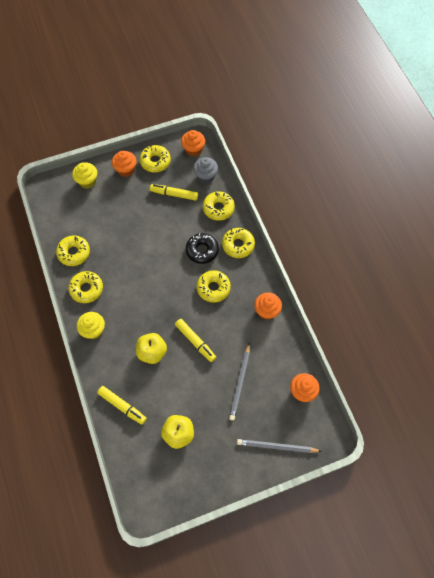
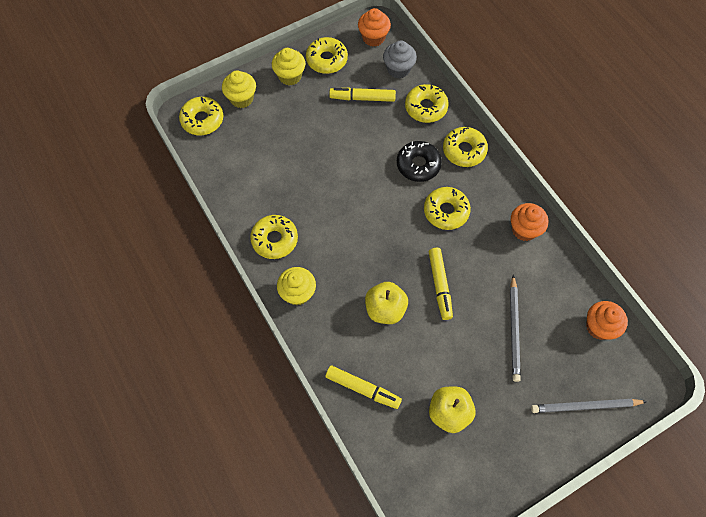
camera: 10 degrees left, 0 degrees up
yellow donut [56,235,90,266] -> yellow donut moved to [179,97,223,136]
orange cupcake [112,151,137,177] -> yellow cupcake [272,48,305,86]
yellow marker [175,319,216,362] -> yellow marker turned 45 degrees clockwise [429,248,453,320]

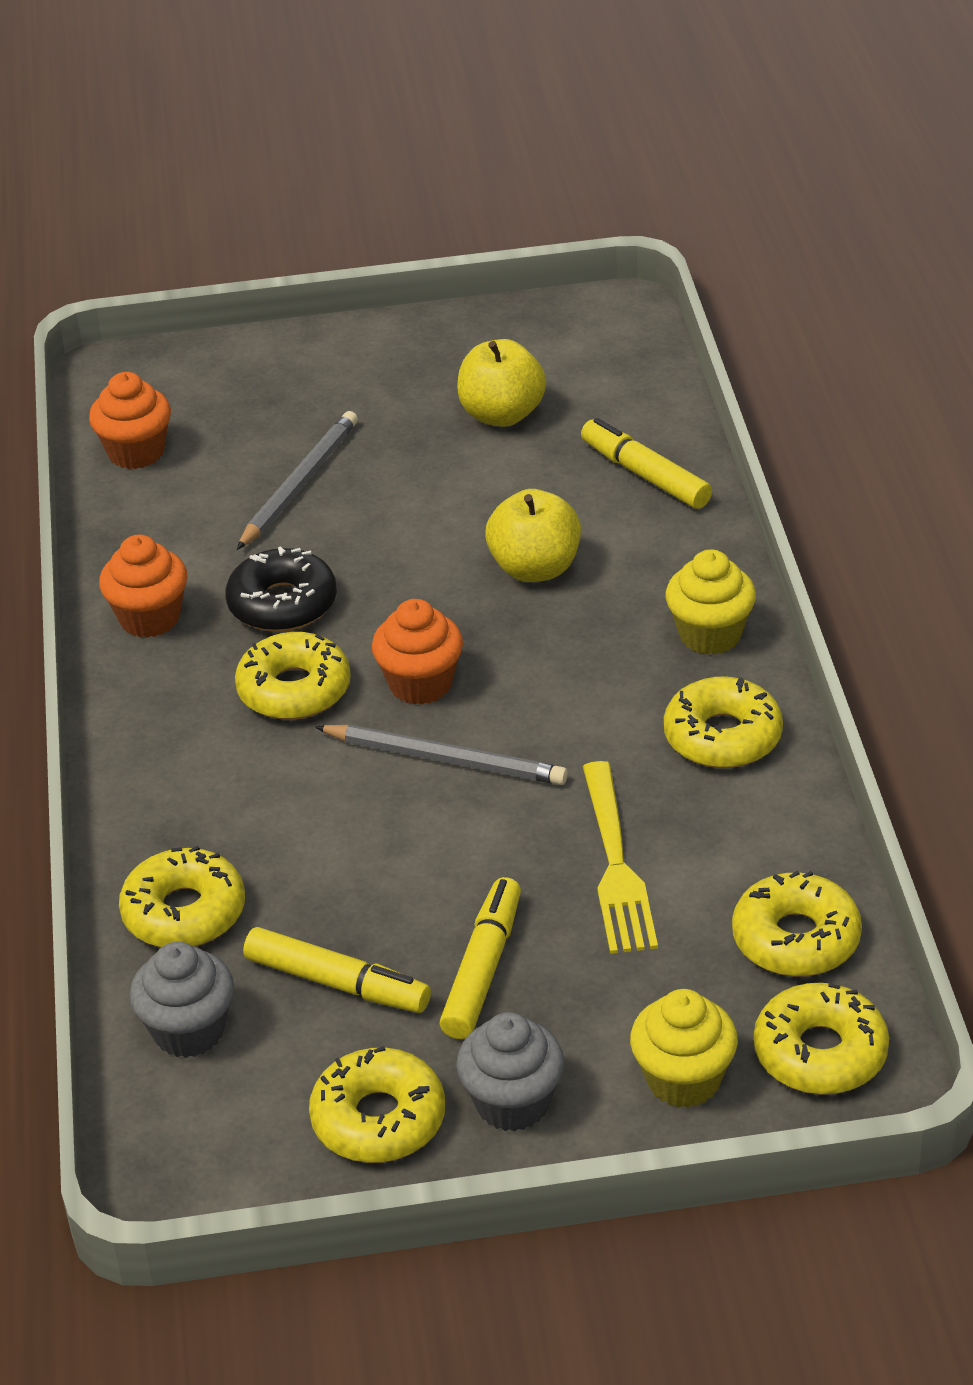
camera: 155 degrees left, 25 degrees down
yellow cupcake [272,48,305,86] -> grey cupcake [456,1012,564,1132]
orange cupcake [358,8,391,47] -> orange cupcake moved to [372,599,463,705]
black donut [397,141,442,182] -> black donut moved to [225,546,337,632]
yellow marker [429,248,453,320] -> yellow marker moved to [440,877,521,1039]
yellow donut [443,127,488,167] -> yellow donut moved to [732,871,862,977]
grey pencil [531,399,647,413] -> grey pencil moved to [315,725,568,785]
none -> yellow fork [583,761,658,954]

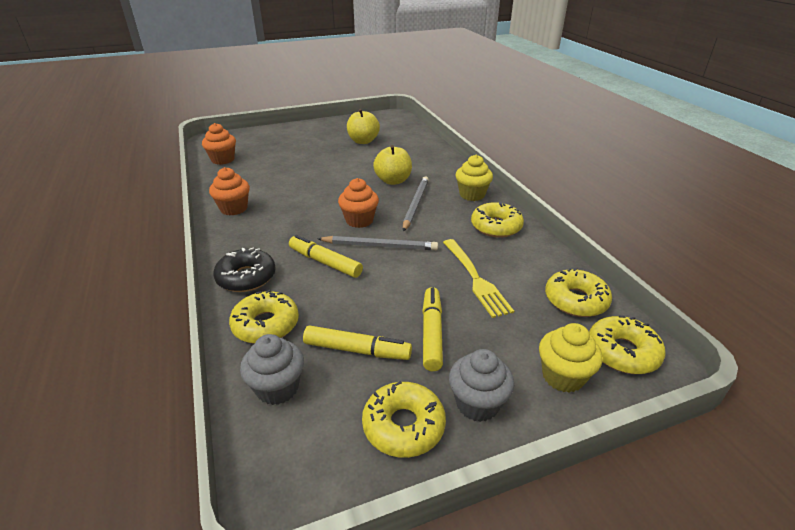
camera: 15 degrees left, 5 degrees down
black donut [225,546,337,632] -> black donut moved to [213,247,276,292]
yellow donut [235,632,351,720] -> none
grey pencil [237,411,358,550] -> grey pencil moved to [403,176,429,232]
yellow marker [581,418,712,509] -> yellow marker moved to [289,235,363,278]

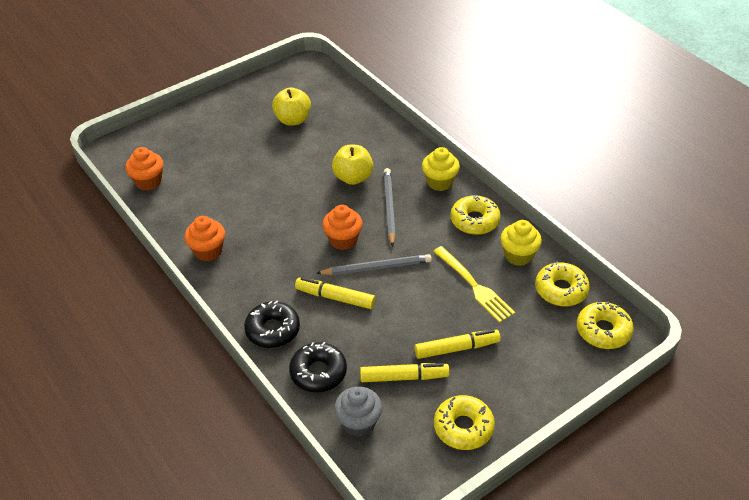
camera: 15 degrees left, 10 degrees up
yellow donut [229,290,299,344] -> black donut [289,342,347,393]
yellow marker [422,287,443,371] -> yellow marker turned 90 degrees clockwise [414,329,501,359]
grey cupcake [449,349,514,422] -> none
yellow cupcake [539,323,603,393] -> yellow cupcake moved to [500,220,542,266]

